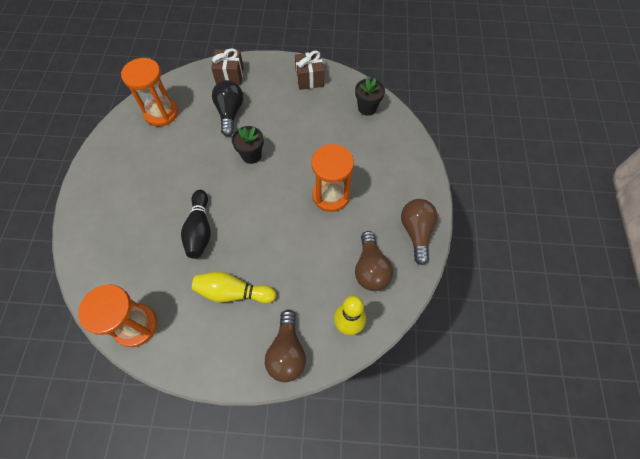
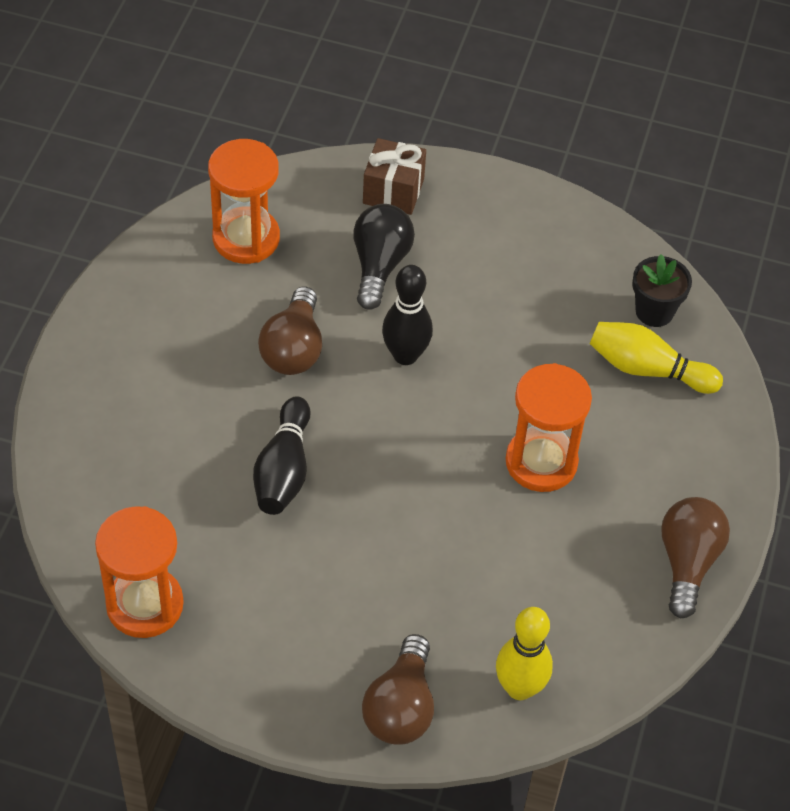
camera: 10 degrees right, 10 degrees down
yellow bowling pin [192,272,276,303] -> yellow bowling pin moved to [590,322,723,394]
black flower pot [232,126,264,164] -> black bowling pin [382,265,433,365]
brown gift [295,50,324,90] -> none
brown light bulb [355,231,393,291] -> brown light bulb moved to [258,286,322,375]

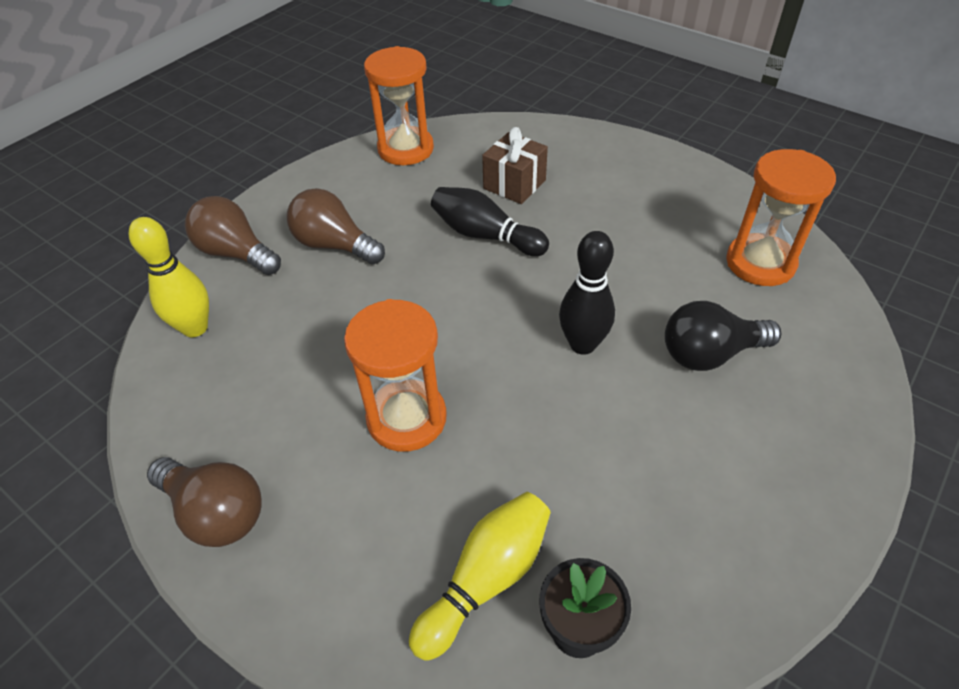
camera: 115 degrees right, 5 degrees down
brown light bulb [258,286,322,375] -> brown light bulb moved to [287,188,385,264]
black light bulb [353,204,415,310] -> black light bulb turned 135 degrees clockwise [665,301,781,371]
brown gift [363,138,426,215] -> brown gift moved to [482,127,548,204]

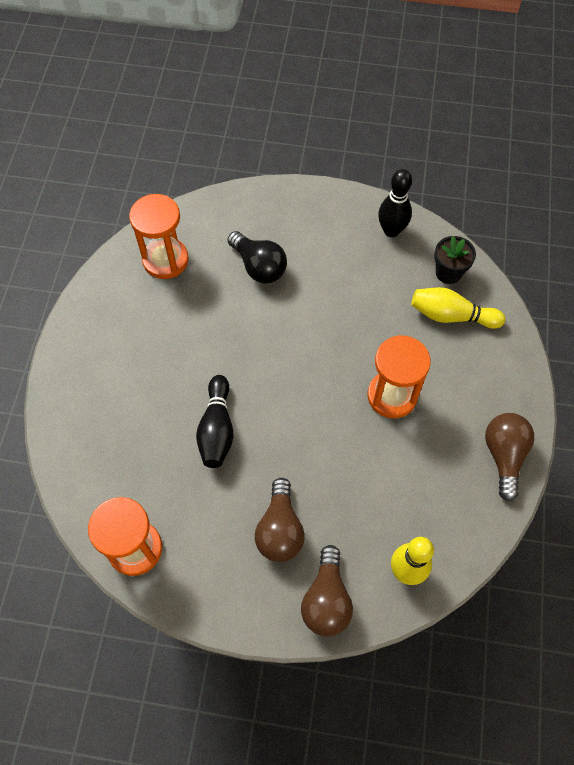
camera: 120 degrees left, 15 degrees up
brown gift [482,127,548,204] -> none
black bowling pin [559,231,615,355] -> black bowling pin moved to [378,169,412,237]

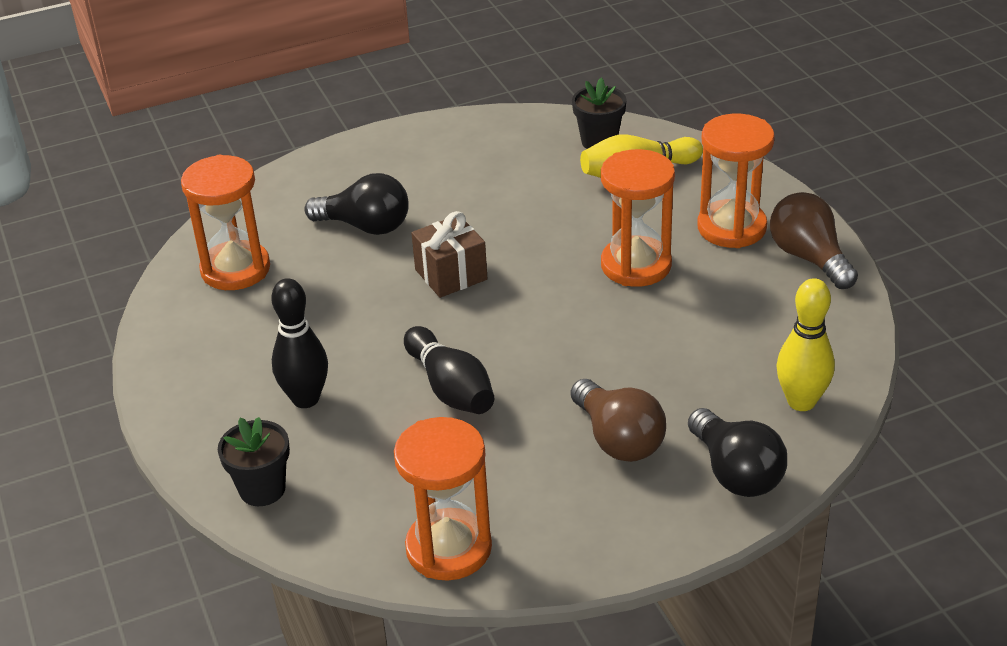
camera: 30 degrees left, 25 degrees down
brown light bulb [301,545,353,636] -> black light bulb [688,408,787,497]
black bowling pin [378,169,412,237] -> black bowling pin moved to [271,278,328,408]
none -> black flower pot [218,417,290,506]
none -> brown gift [411,211,488,298]
none -> orange hourglass [697,114,775,248]

